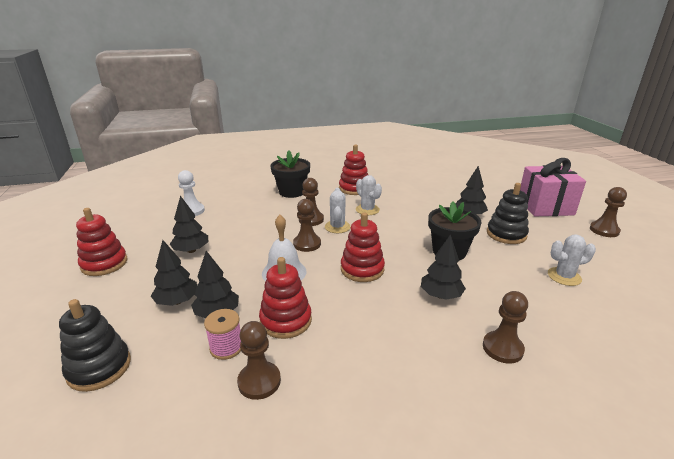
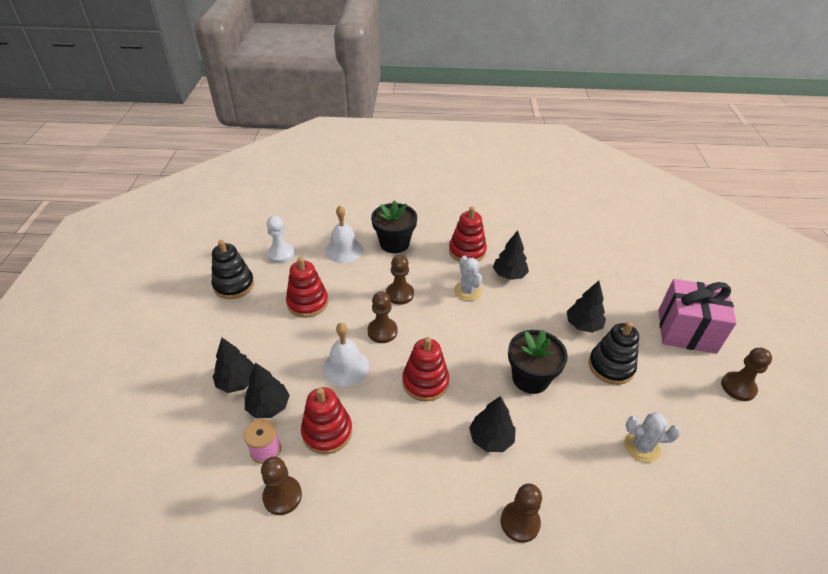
camera: 15 degrees right, 15 degrees up
black stacking toy [59,299,131,392] -> black stacking toy moved to [212,240,254,299]
red stacking toy [76,208,127,276] -> red stacking toy moved to [286,257,328,318]
black tree [170,196,209,253] -> black tree moved to [493,230,529,280]
white cactus [325,188,351,233] -> none
none -> white bell [325,206,363,263]

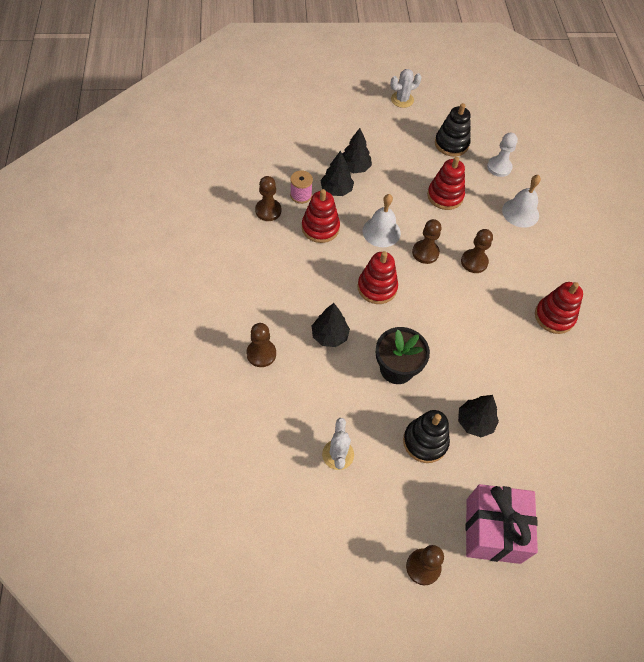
camera: 80 degrees right, 15 degrees up
black flower pot [371,200,417,253] -> none
white cactus [454,256,482,301] -> white cactus moved to [390,69,422,108]
black tree [493,230,529,280] -> none

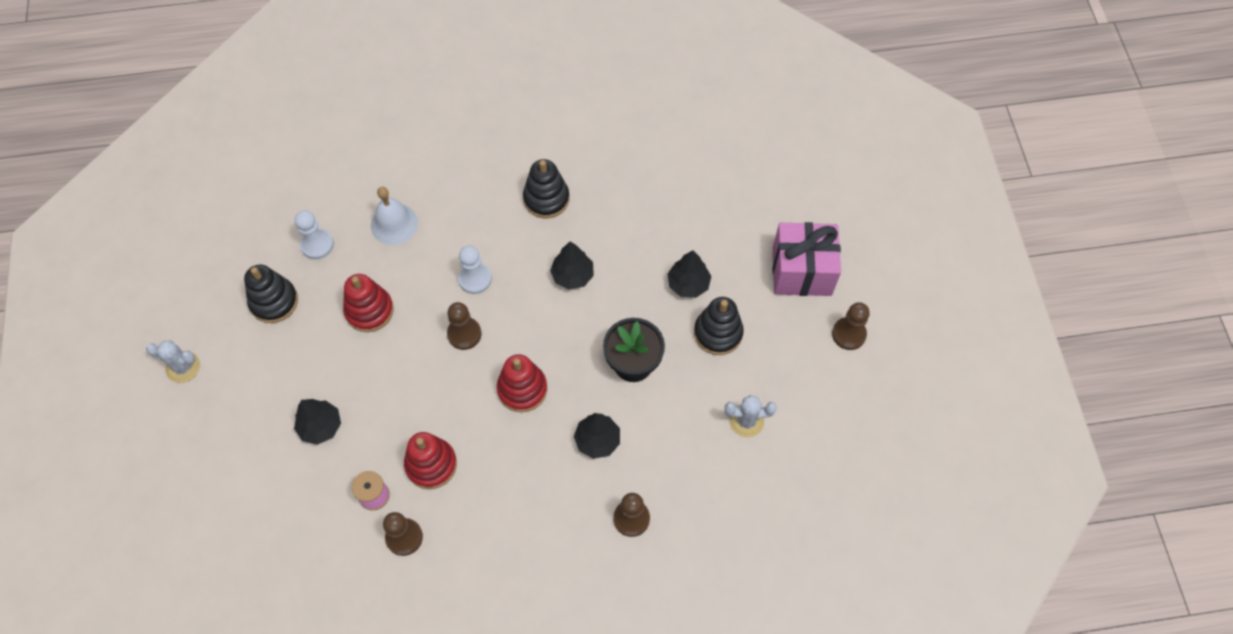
camera: 90 degrees left, 5 degrees up
black tree [320,150,354,196] -> black tree moved to [550,242,594,290]
white bell [363,194,401,247] -> none
white cactus [390,69,422,108] -> white cactus turned 45 degrees counterclockwise [146,340,200,383]
brown pawn [461,229,493,273] -> white pawn [458,246,492,294]
red stacking toy [535,282,583,334] -> black stacking toy [523,159,569,218]

